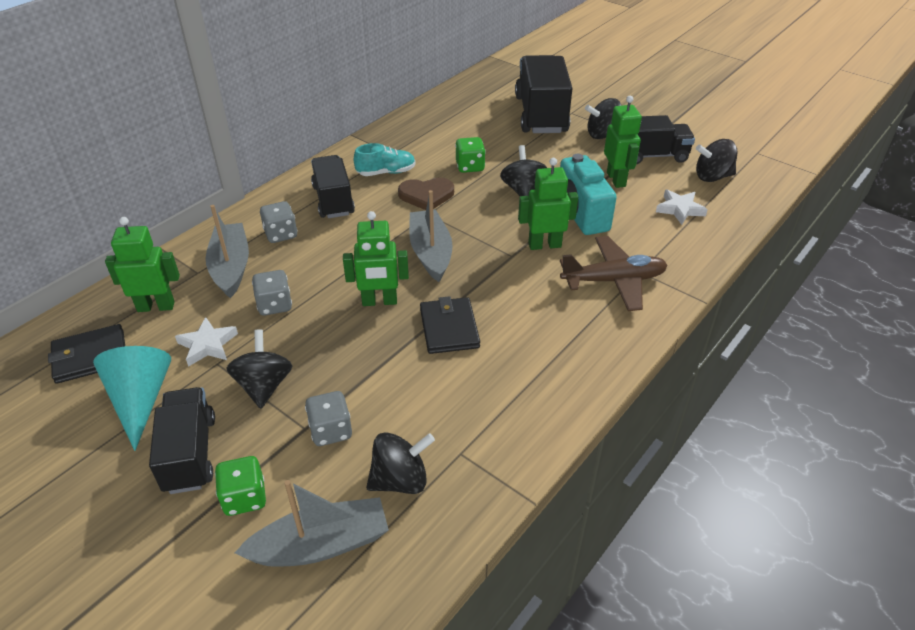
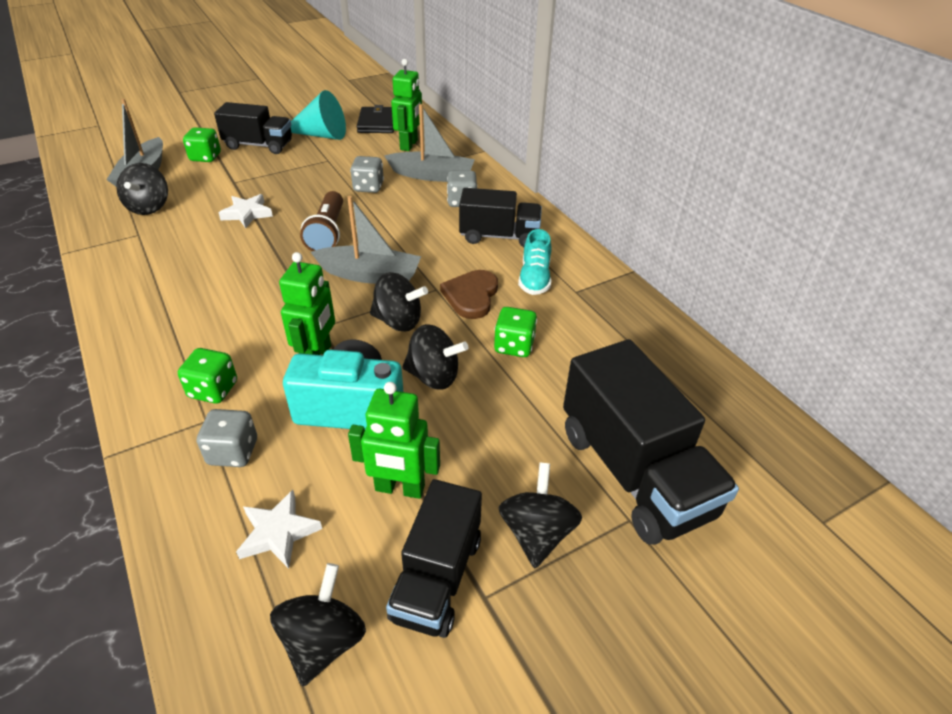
camera: 110 degrees right, 0 degrees up
white star [175,317,238,367] -> white star moved to [219,194,273,229]
black spinning top [226,330,292,409] -> black spinning top moved to [370,272,428,331]
grey dice [305,391,352,446] -> grey dice moved to [197,409,257,467]
green robot [343,211,409,306] -> brown flashlight [300,191,343,251]
black wallet [420,296,480,354] -> none
black truck [515,55,573,133] -> black truck turned 45 degrees clockwise [563,339,739,545]
brown plane [560,236,668,311] -> green dice [178,348,237,404]

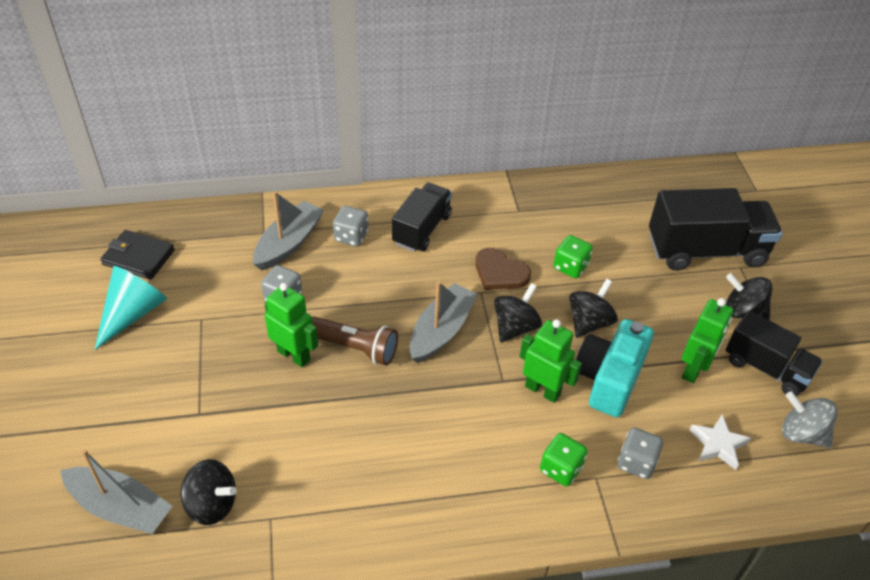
camera: 70 degrees left, 5 degrees up
green dice [183,127,221,162] -> none
black truck [214,102,292,154] -> none
white star [219,194,273,229] -> none
black spinning top [270,563,366,687] -> grey spinning top [782,391,838,448]
green robot [391,59,422,151] -> green robot moved to [264,283,318,367]
turquoise shoe [518,229,551,295] -> none

